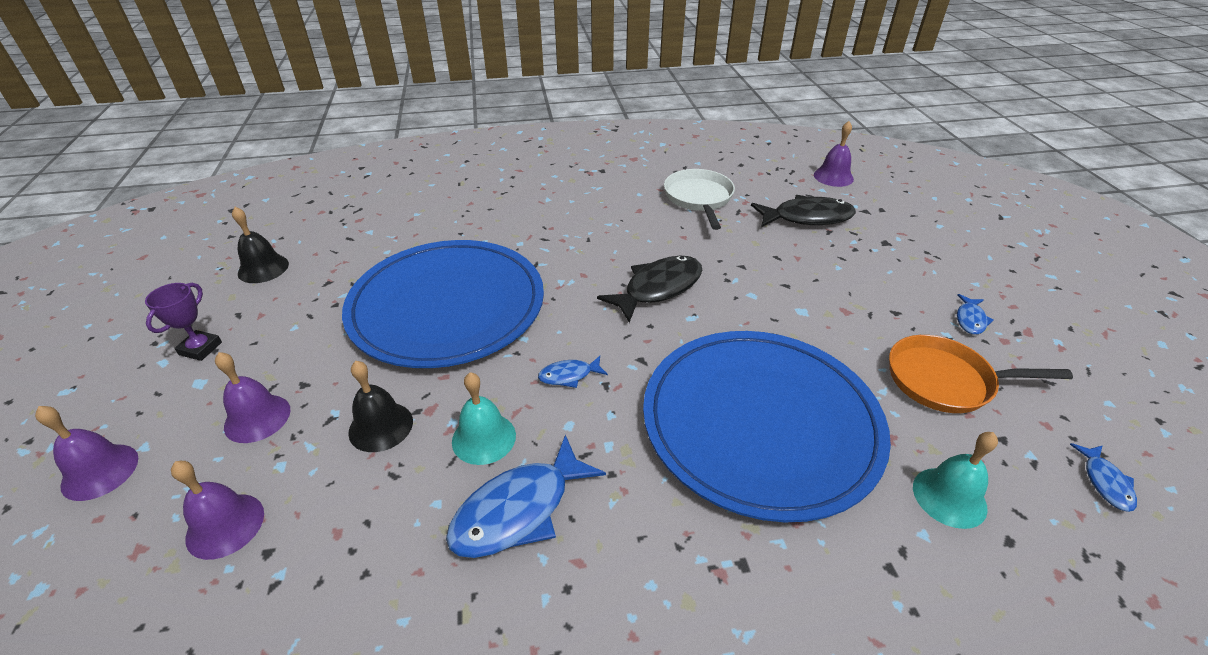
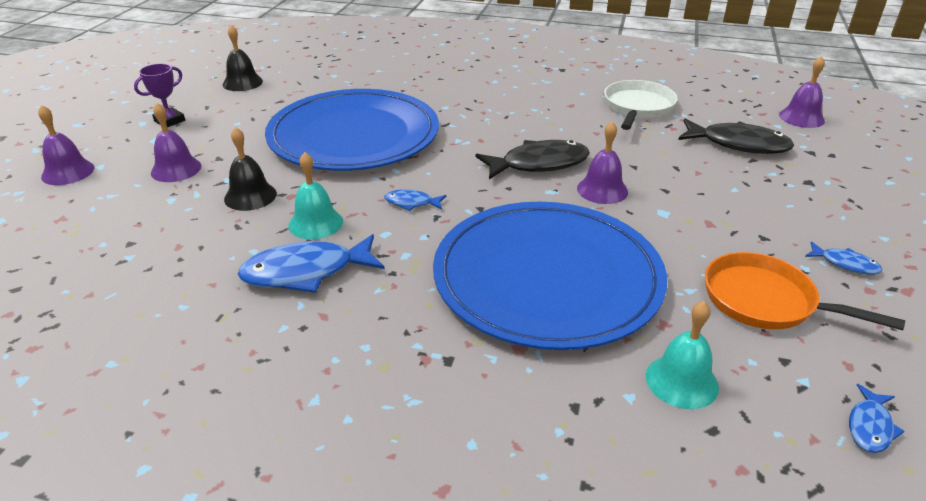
camera: 25 degrees right, 5 degrees down
purple bell [171,461,264,560] -> purple bell moved to [577,121,628,204]
blue fish [957,294,994,335] -> blue fish turned 105 degrees counterclockwise [805,241,883,275]

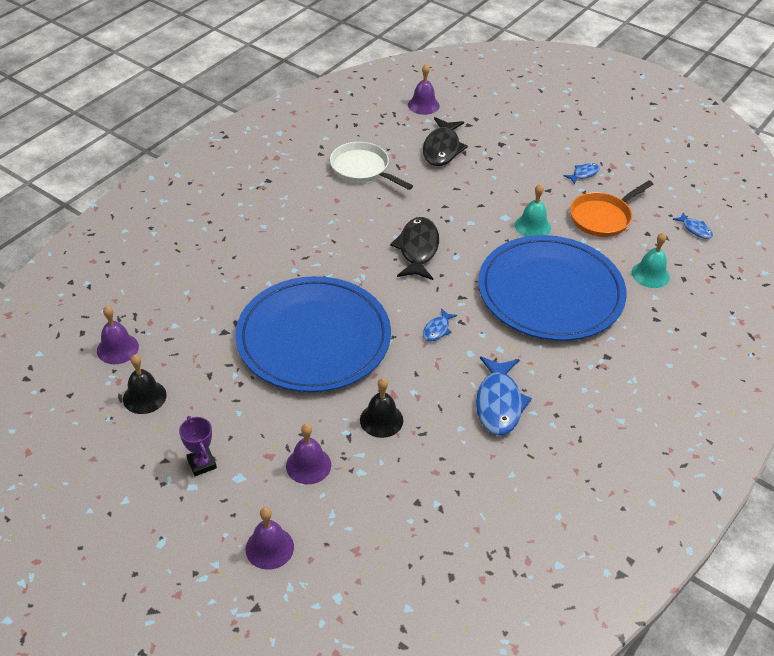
camera: 70 degrees left, 10 degrees up
turquoise bell [288,152,343,240] -> turquoise bell moved to [515,184,551,237]
purple bell [577,121,628,204] -> purple bell moved to [97,306,139,364]
black fish [678,119,794,154] -> black fish turned 150 degrees clockwise [423,117,468,166]

